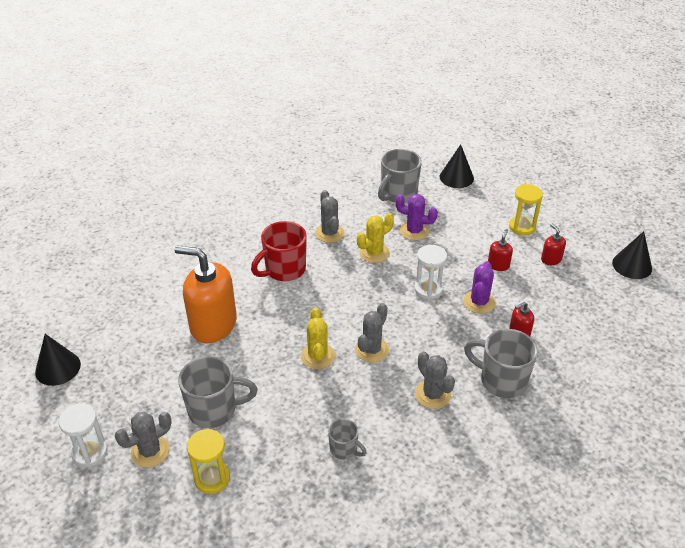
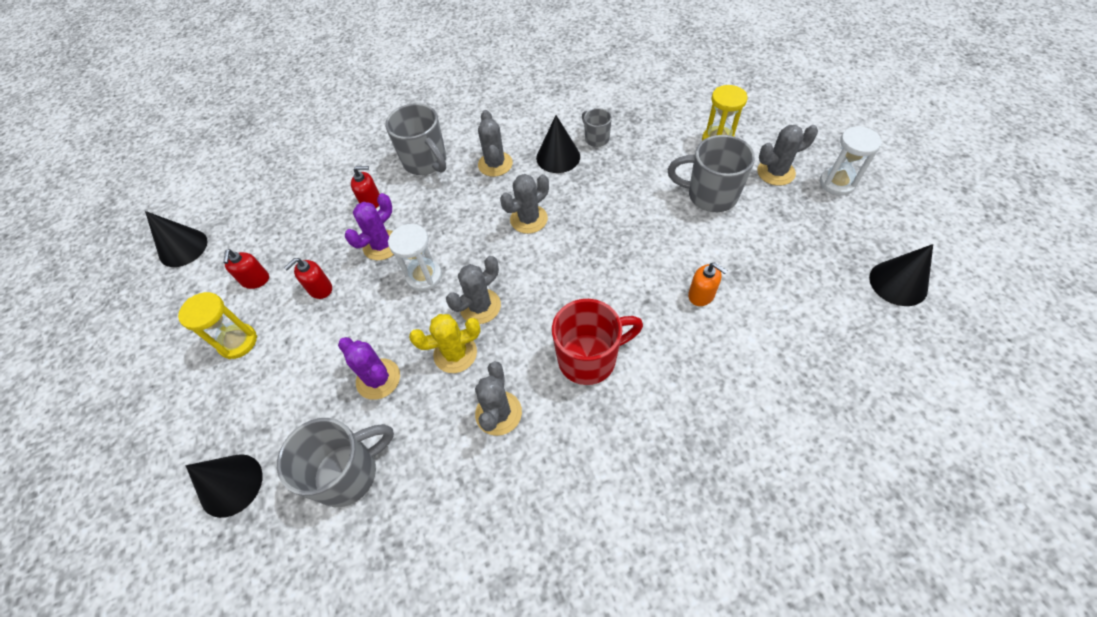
camera: 155 degrees left, 15 degrees up
orange soap dispenser [174,246,237,343] -> orange soap dispenser [688,263,727,306], size x0.44
yellow cactus [301,308,335,369] -> none
none -> grey cactus [446,256,501,324]
none -> black cone [536,115,580,173]

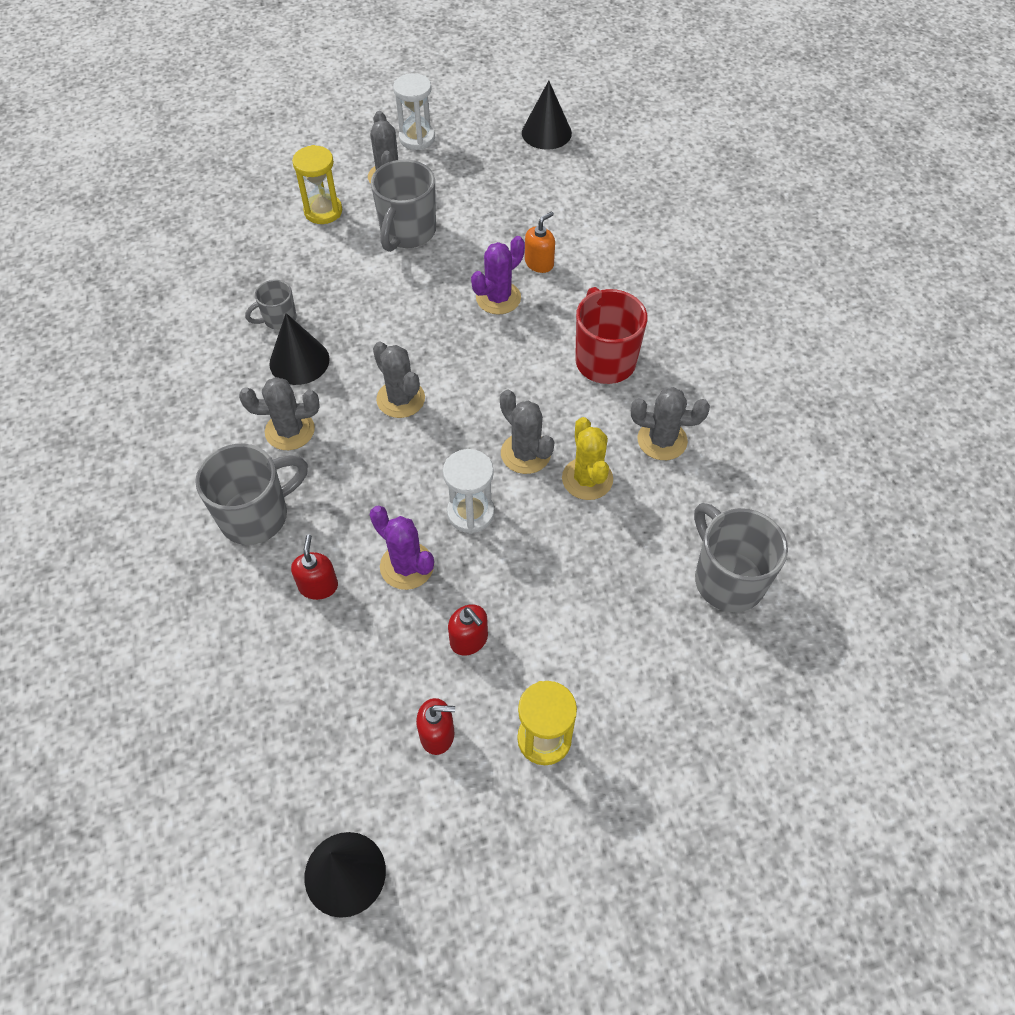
camera: 90 degrees left, 0 degrees up
black cone [186,454,263,518] -> none
purple cactus [338,337,400,400] -> purple cactus moved to [471,236,525,315]

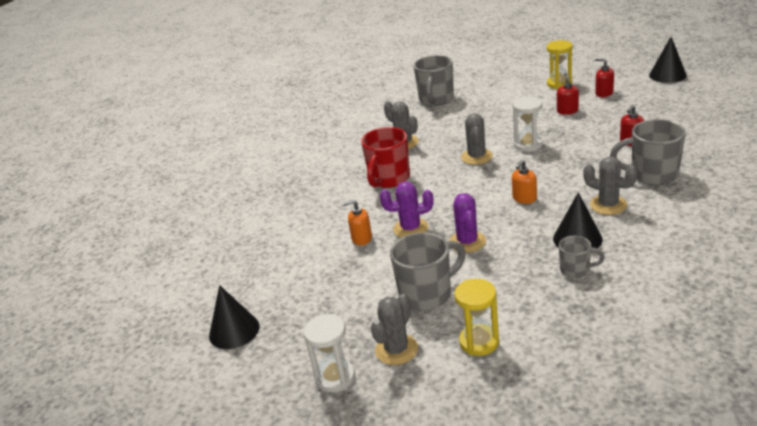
camera: 135 degrees left, 25 degrees down
purple cactus [370,506,434,590] -> purple cactus moved to [449,193,486,253]
grey cactus [373,342,425,418] -> orange soap dispenser [512,160,537,204]
yellow cactus [562,417,613,500] -> none

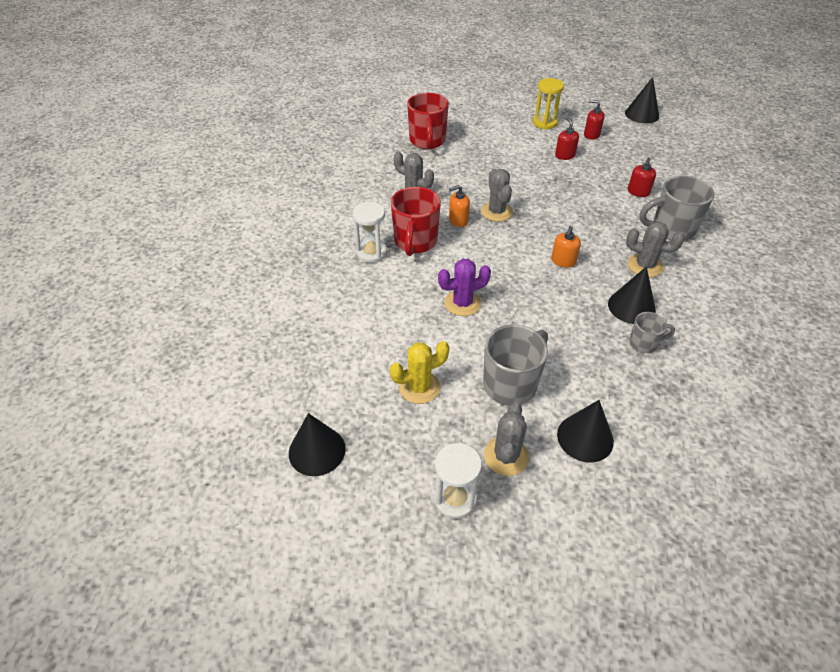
camera: 20 degrees left, 15 degrees up
orange soap dispenser [342,200,372,245] -> orange soap dispenser moved to [449,185,470,227]
grey mug [414,55,454,106] -> red mug [407,93,449,149]
purple cactus [449,193,486,253] -> none
yellow hourglass [454,279,499,356] -> black cone [557,400,614,463]
white hourglass [513,97,543,152] -> white hourglass moved to [352,202,387,263]
none -> yellow cactus [390,341,450,404]

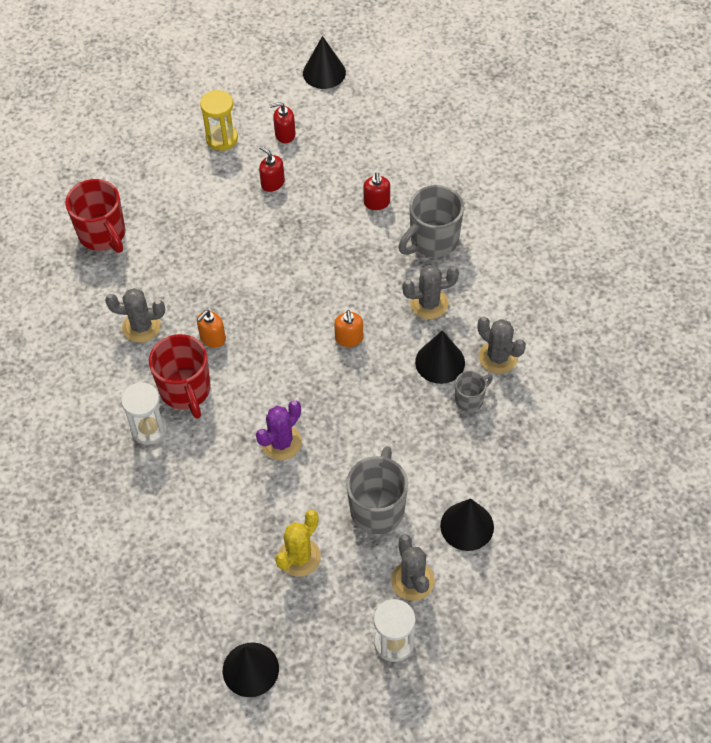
camera: 30 degrees left, 10 degrees up
grey cactus [481,169,513,222] -> grey cactus moved to [477,317,526,374]

